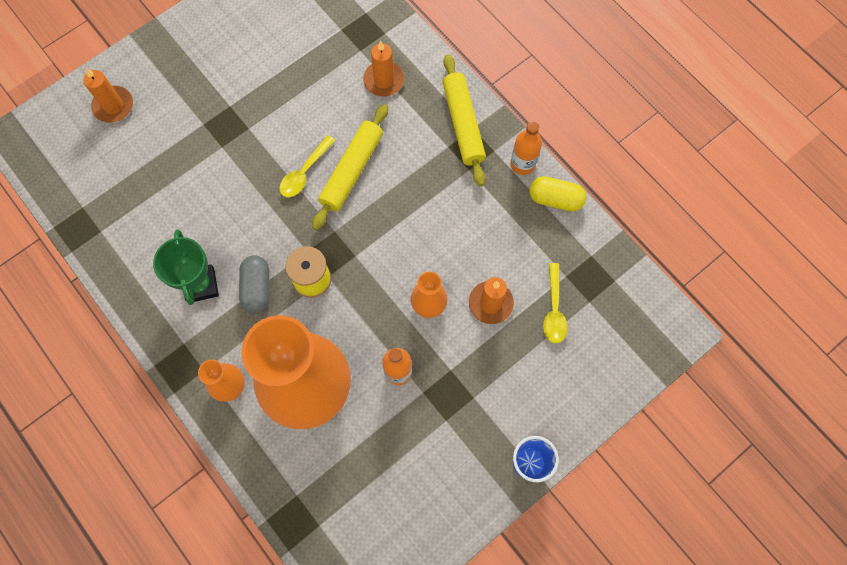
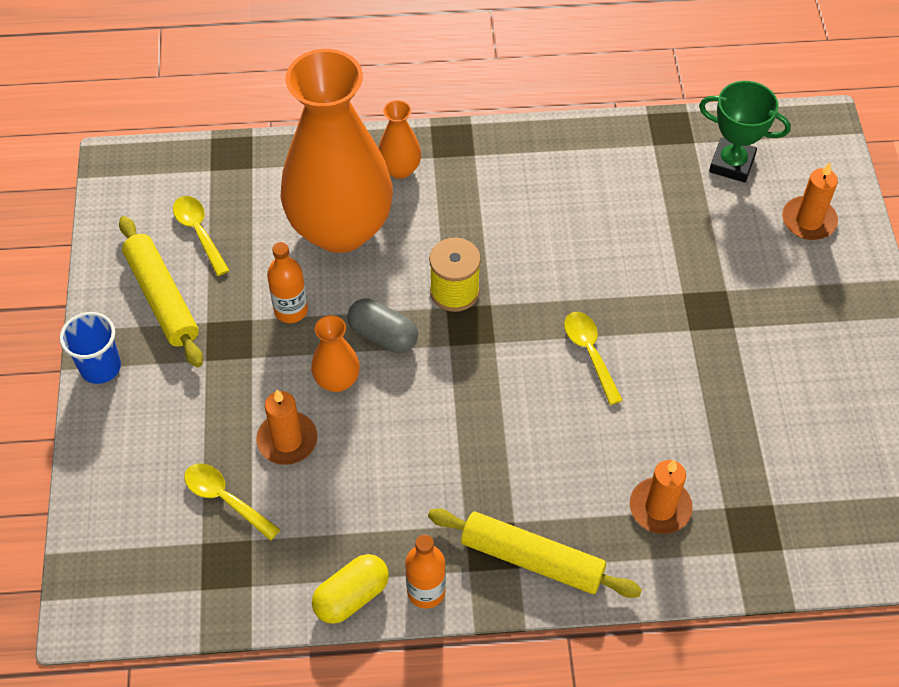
camera: 125 degrees right, 15 degrees down
green trophy [153,229,219,305] -> green trophy moved to [699,81,791,183]
grey capsule [239,255,269,314] -> grey capsule moved to [347,298,418,353]
yellow rolling pin [312,104,388,230] -> yellow rolling pin moved to [119,216,203,367]
none -> yellow spoon [173,196,230,276]

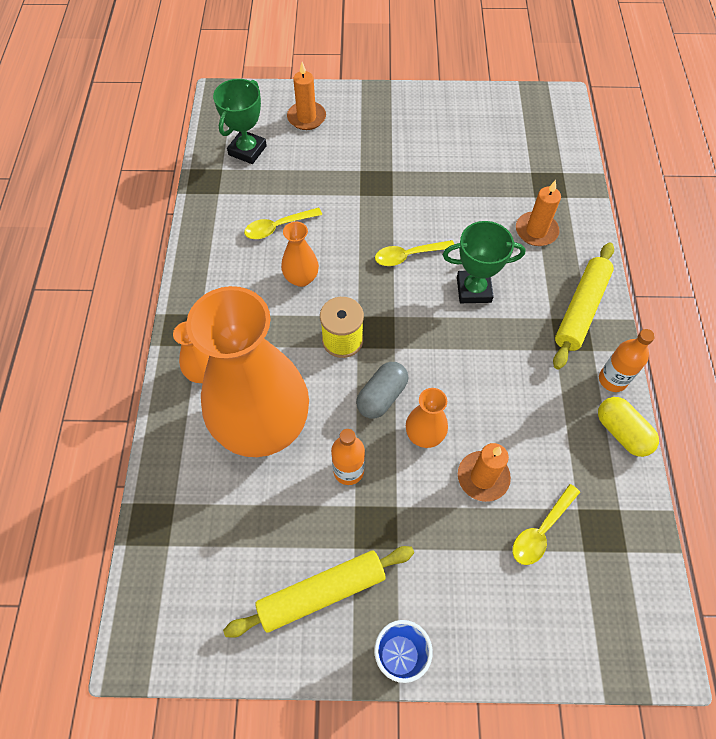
camera: 85 degrees left, 5 degrees up
yellow spoon [173,196,230,276] -> yellow spoon moved to [244,208,322,239]
none -> orange vase [281,222,319,287]
none -> green trophy [443,221,526,303]

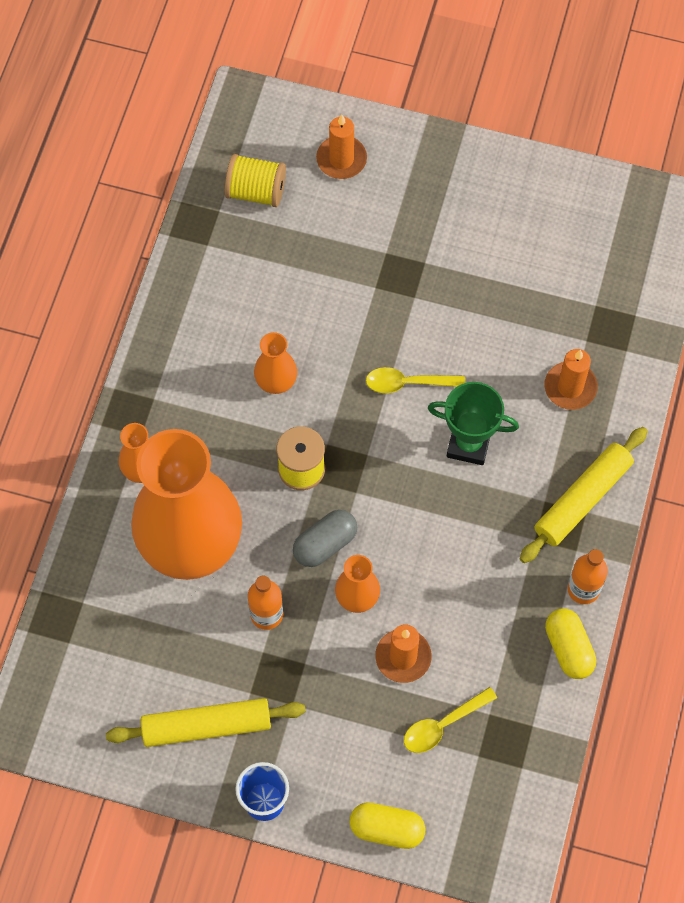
camera: 15 degrees right, 5 degrees up
green trophy [213,79,267,164] -> yellow spool [225,154,286,207]
yellow spoon [244,208,322,239] -> none
none -> yellow capsule [349,802,425,849]

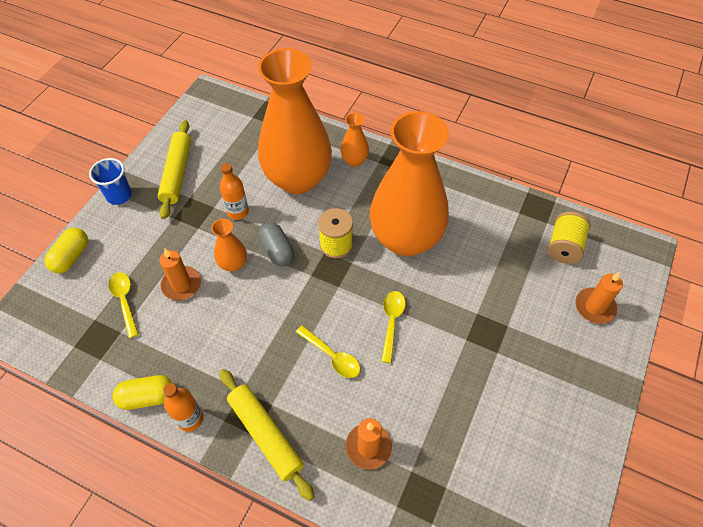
camera: 100 degrees right, 10 degrees down
orange vase [254,332,297,394] -> orange vase [370,111,449,256], size x2.43
green trophy [428,382,519,465] -> yellow spoon [296,325,360,378]

